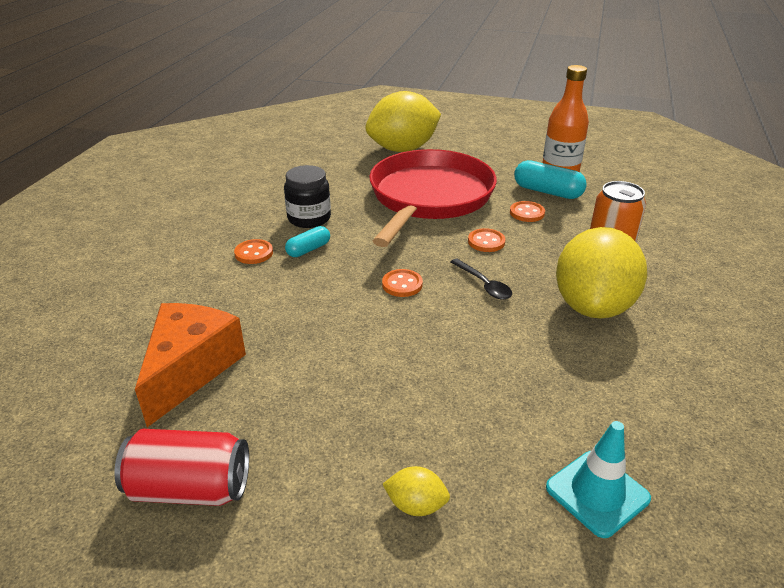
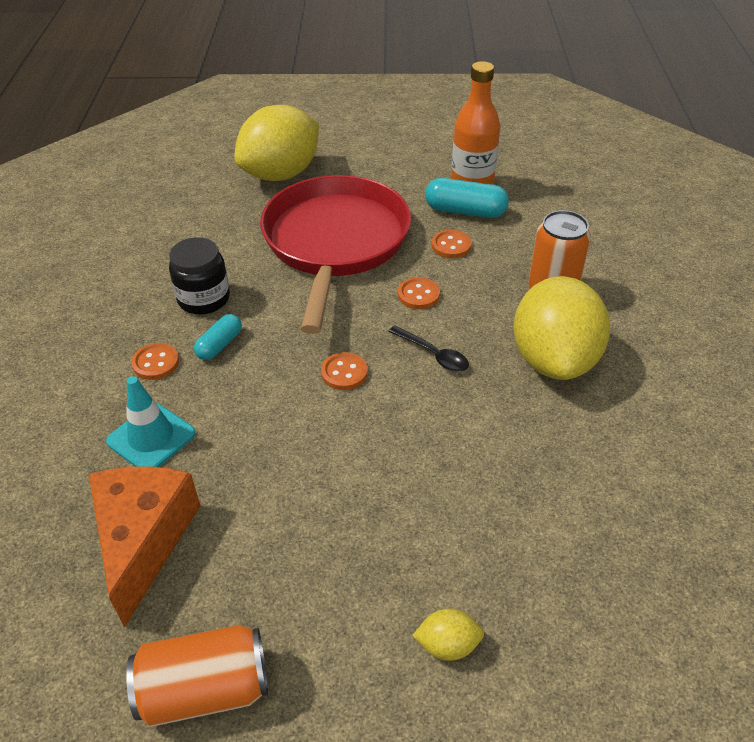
camera: 15 degrees left, 10 degrees up
red can [114,429,249,506] -> orange can [126,625,268,727]
turquoise traffic cone [546,421,651,538] -> turquoise traffic cone moved to [106,376,196,467]

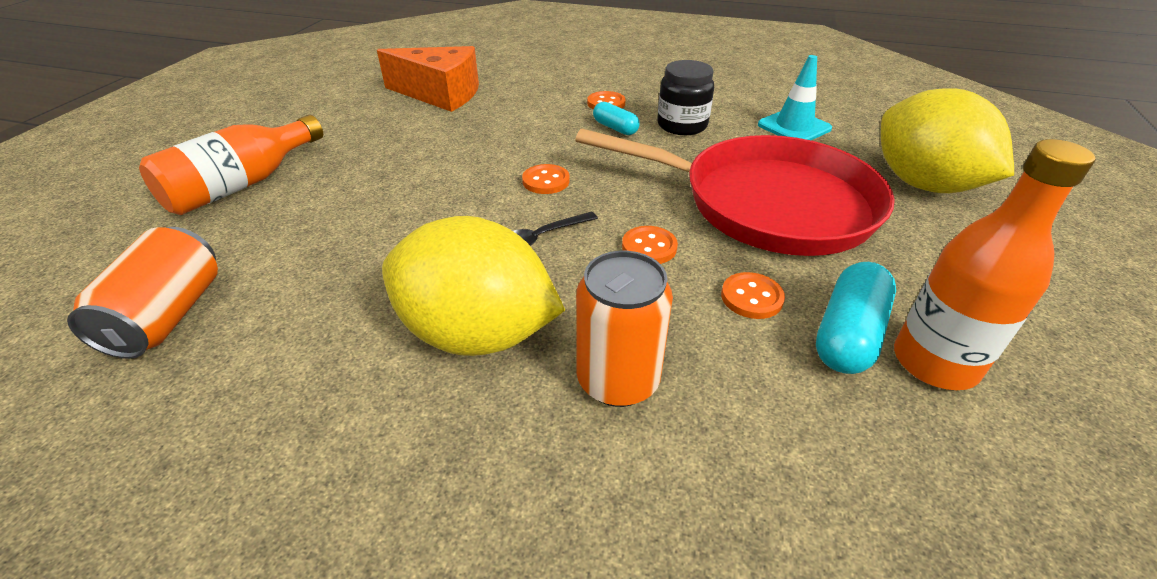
camera: 105 degrees right, 5 degrees down
turquoise traffic cone [106,376,196,467] -> turquoise traffic cone moved to [758,55,832,140]
orange can [126,625,268,727] -> orange can moved to [67,227,218,359]
yellow lemon [412,609,484,661] -> orange bottle [139,115,323,215]

